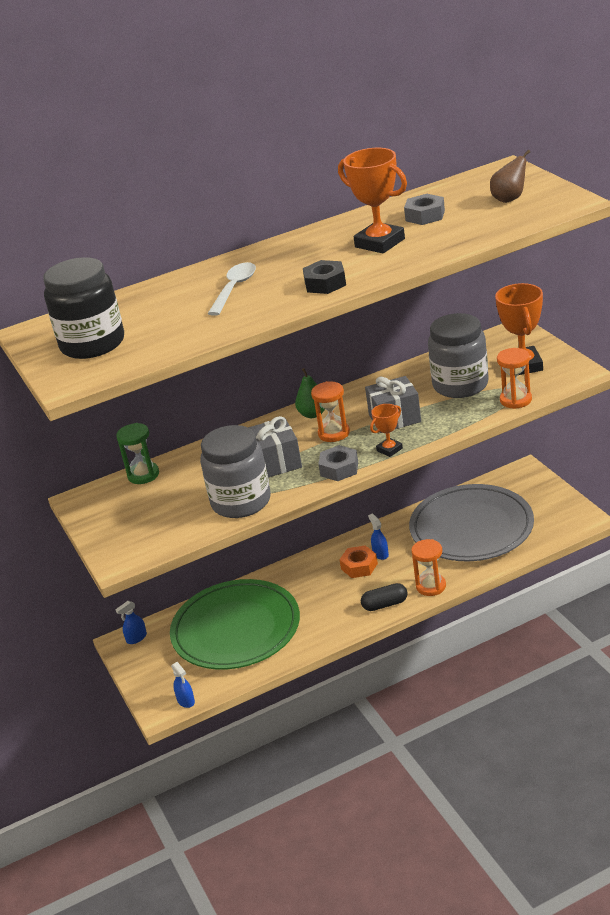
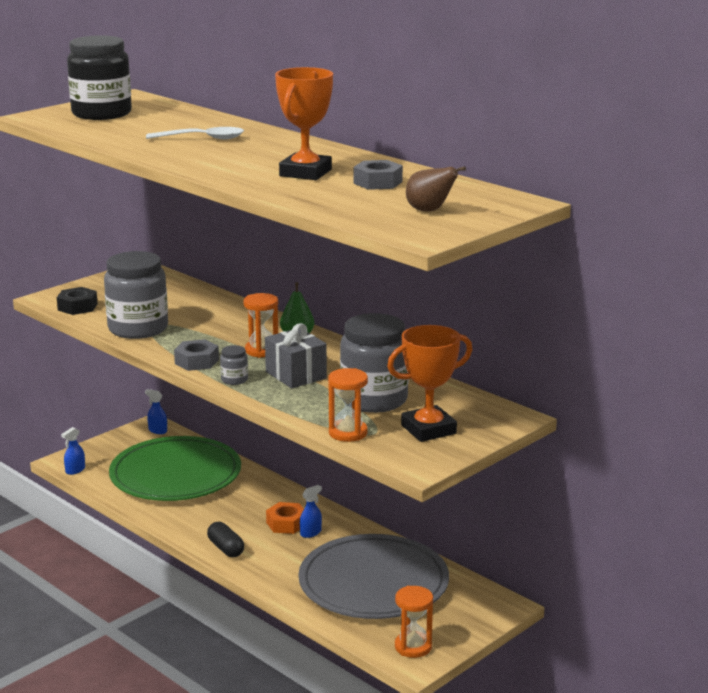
camera: 65 degrees right, 10 degrees down
green hourglass [116,423,159,484] -> none
grey gift [249,416,302,477] -> none
black nut [303,260,346,294] -> black nut moved to [57,287,98,315]
orange trophy [370,404,403,457] -> grey jar [220,345,248,385]
orange hourglass [411,539,446,596] -> orange hourglass moved to [395,586,433,658]

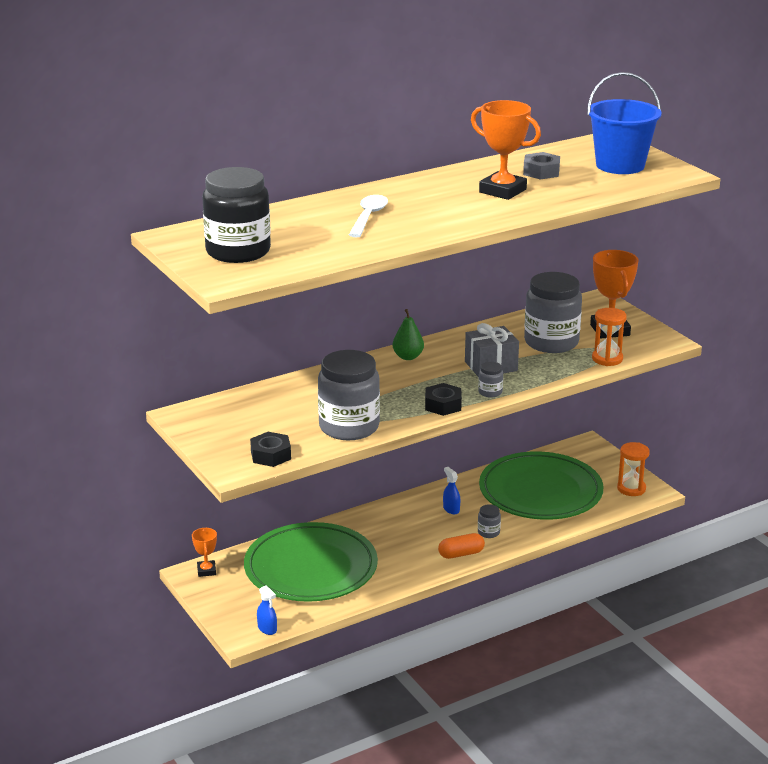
camera: 75 degrees left, 5 degrees up
blue spray bottle [145,389,167,434] -> orange trophy [192,528,217,577]
grey nut [174,339,219,371] -> black nut [425,383,462,416]
black capsule [207,522,244,557] -> orange capsule [438,533,485,559]
orange hourglass [243,293,278,358] -> none
orange nut [266,502,304,534] -> none
grey plate [298,534,449,619] -> green plate [479,451,604,520]
brown pear [406,166,466,212] -> blue bucket [587,72,662,174]
none -> grey jar [478,504,501,538]

